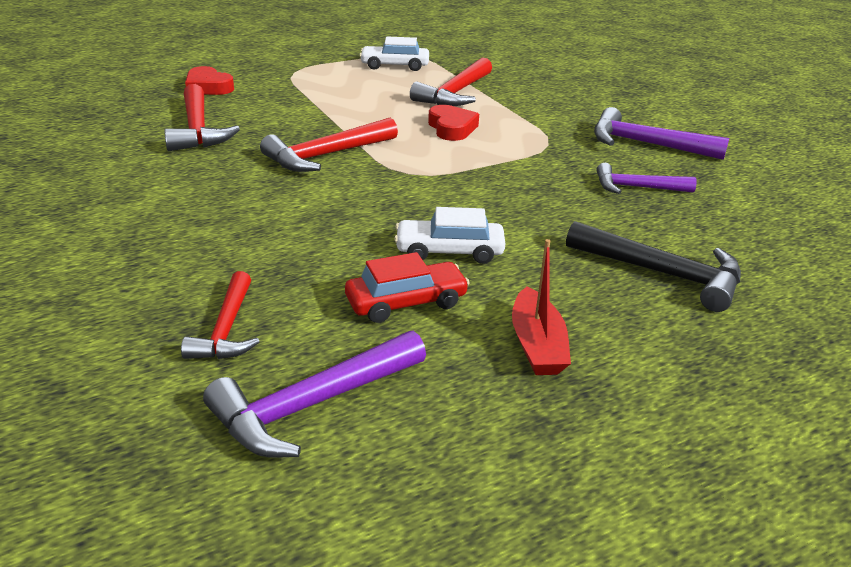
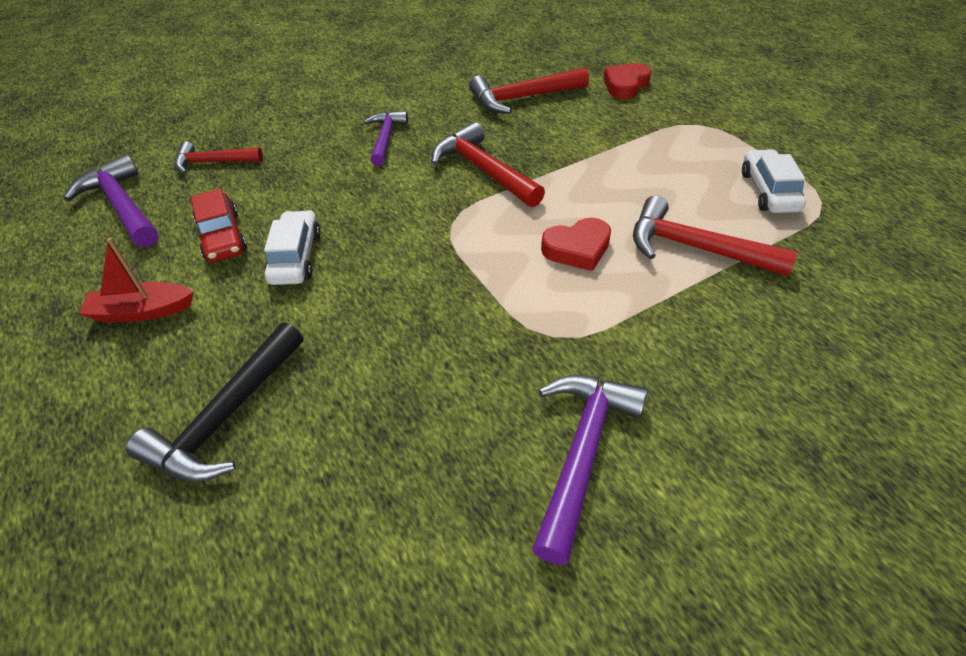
camera: 90 degrees right, 15 degrees up
purple hammer [596,163,697,194] -> purple hammer moved to [364,111,408,166]

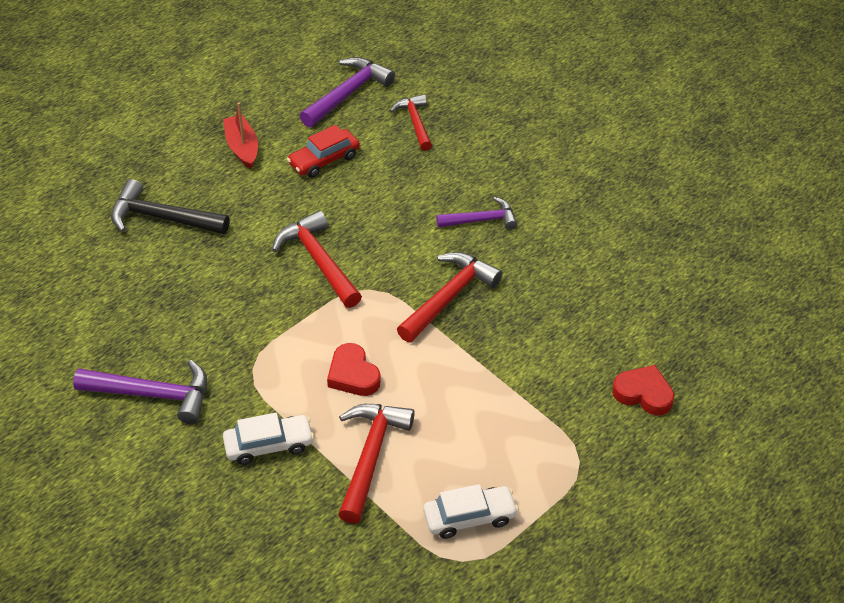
camera: 75 degrees right, 0 degrees up
white car [264,210,321,285] -> white car moved to [223,413,314,465]
red hammer [469,67,589,114] -> red hammer moved to [272,210,362,308]

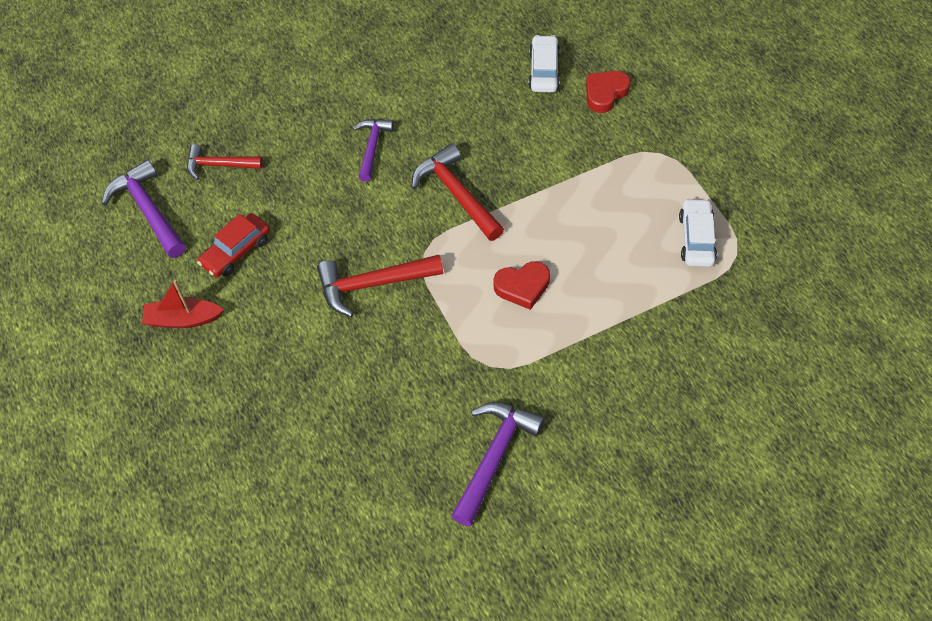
camera: 70 degrees left, 10 degrees up
black hammer [111,179,230,234] -> none
white car [223,413,314,465] -> white car moved to [528,35,560,92]
red car [287,125,360,178] -> red car turned 60 degrees clockwise [197,213,270,277]
red hammer [338,404,415,524] -> none

